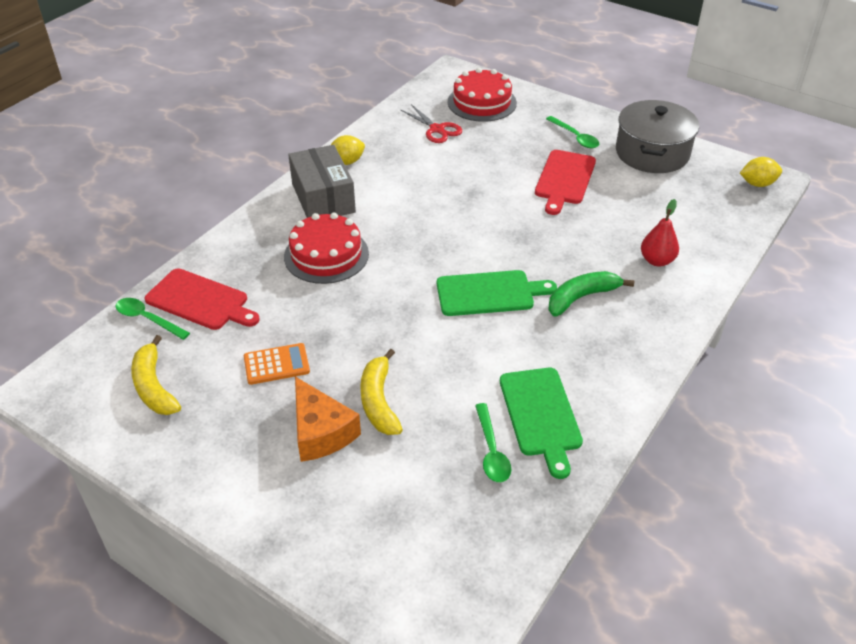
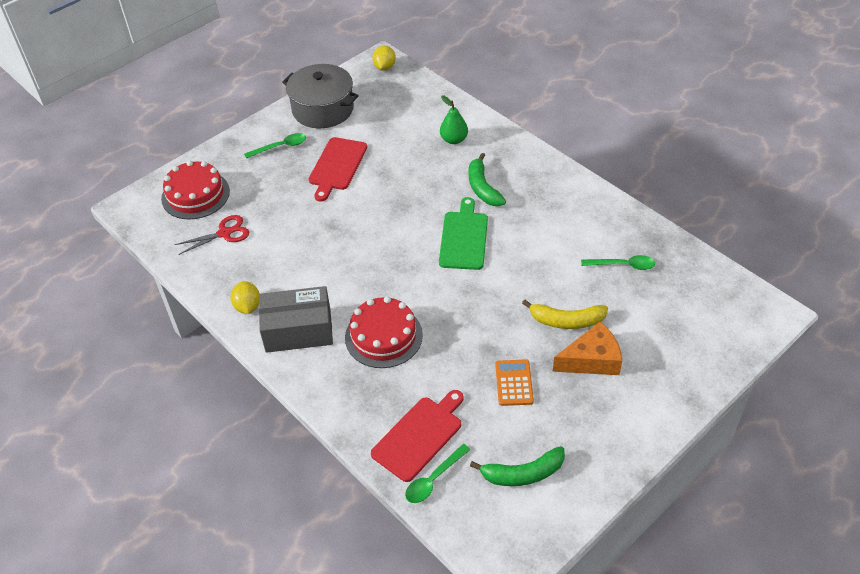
camera: 75 degrees left, 5 degrees up
yellow banana [131,335,181,415] -> green banana [470,446,565,486]
green cutting board [500,368,583,479] -> none
red cutting board [535,150,596,215] -> red cutting board turned 75 degrees clockwise [309,137,367,202]
red pear [641,199,679,267] -> green pear [440,95,468,144]

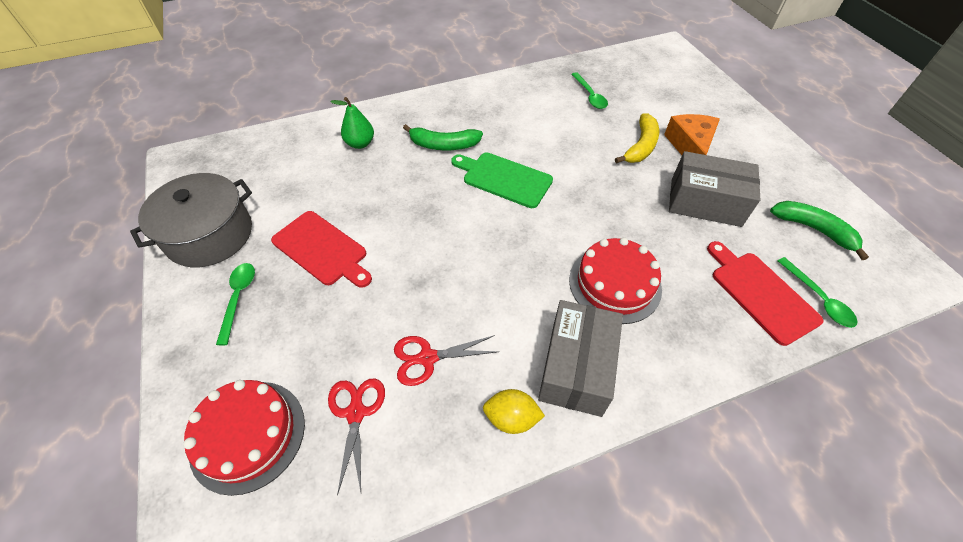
camera: 70 degrees left, 5 degrees up
yellow lemon [372,45,396,71] -> none
green banana [470,446,565,486] -> green banana turned 60 degrees counterclockwise [770,201,869,260]
orange calculator [495,359,534,406] -> grey box [669,151,761,227]
green spoon [581,255,655,270] -> green spoon turned 135 degrees clockwise [571,72,608,109]
none -> red scissors [394,335,499,386]

